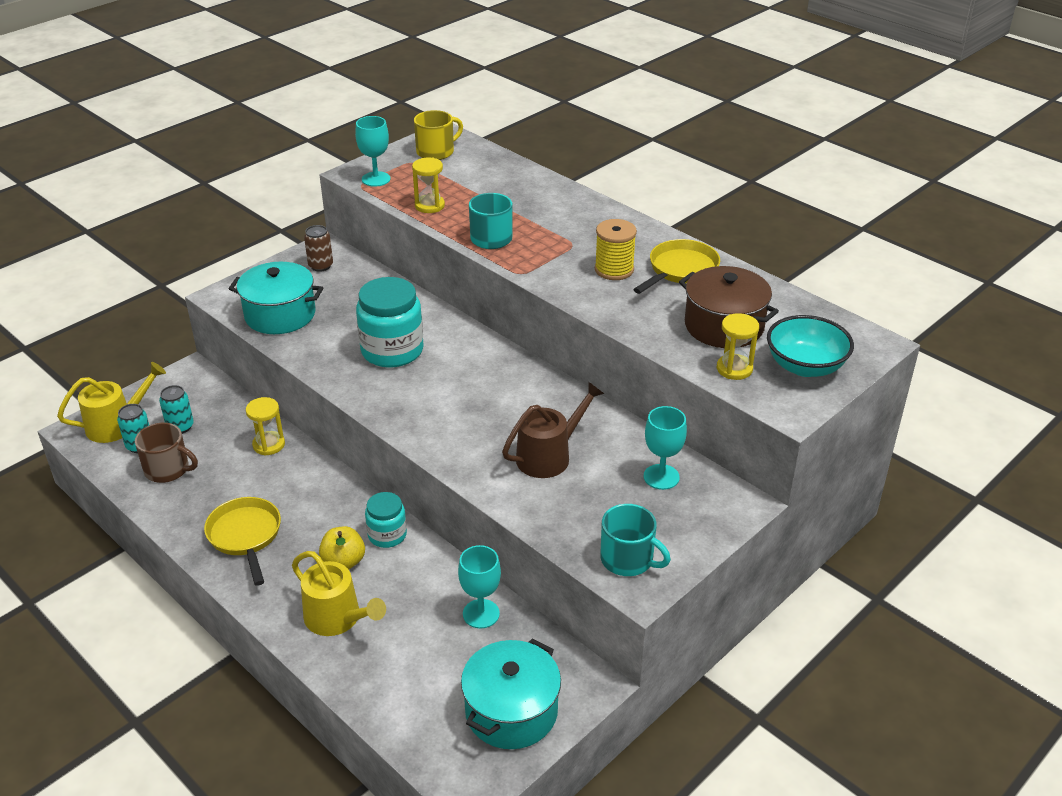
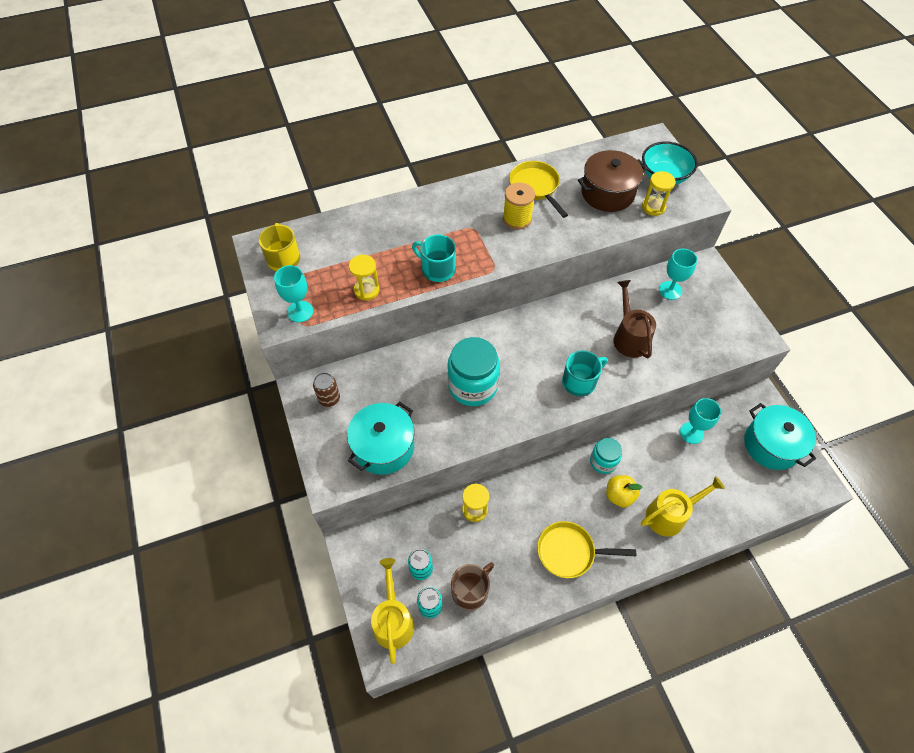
camera: 65 degrees left, 20 degrees up
turquoise mug [600,504,671,576] -> turquoise mug moved to [562,350,607,396]

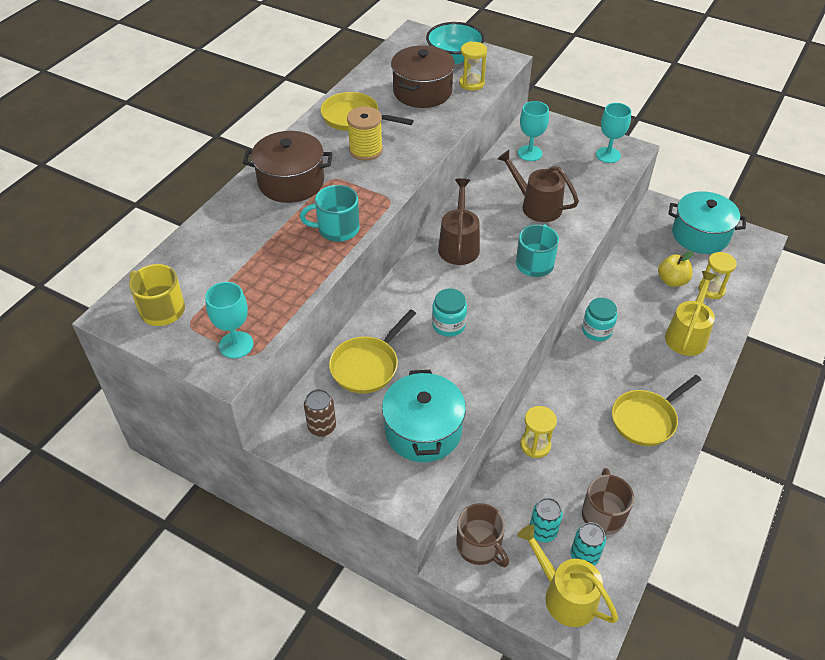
camera: 40 degrees left, 10 degrees down
yellow hourglass [349,255,380,300] -> yellow hourglass moved to [699,252,737,299]
turquoise jar [447,337,500,406] -> turquoise jar [432,288,467,337], size x0.57
yellow apple [606,475,643,508] -> yellow apple moved to [658,251,694,287]
turquoise goblet [680,398,721,444] -> turquoise goblet moved to [596,103,631,163]
none -> brown pot [243,131,333,203]
none -> yellow pan [329,309,416,394]
none -> brown watering can [438,178,480,265]
none -> brown mug [456,503,509,567]

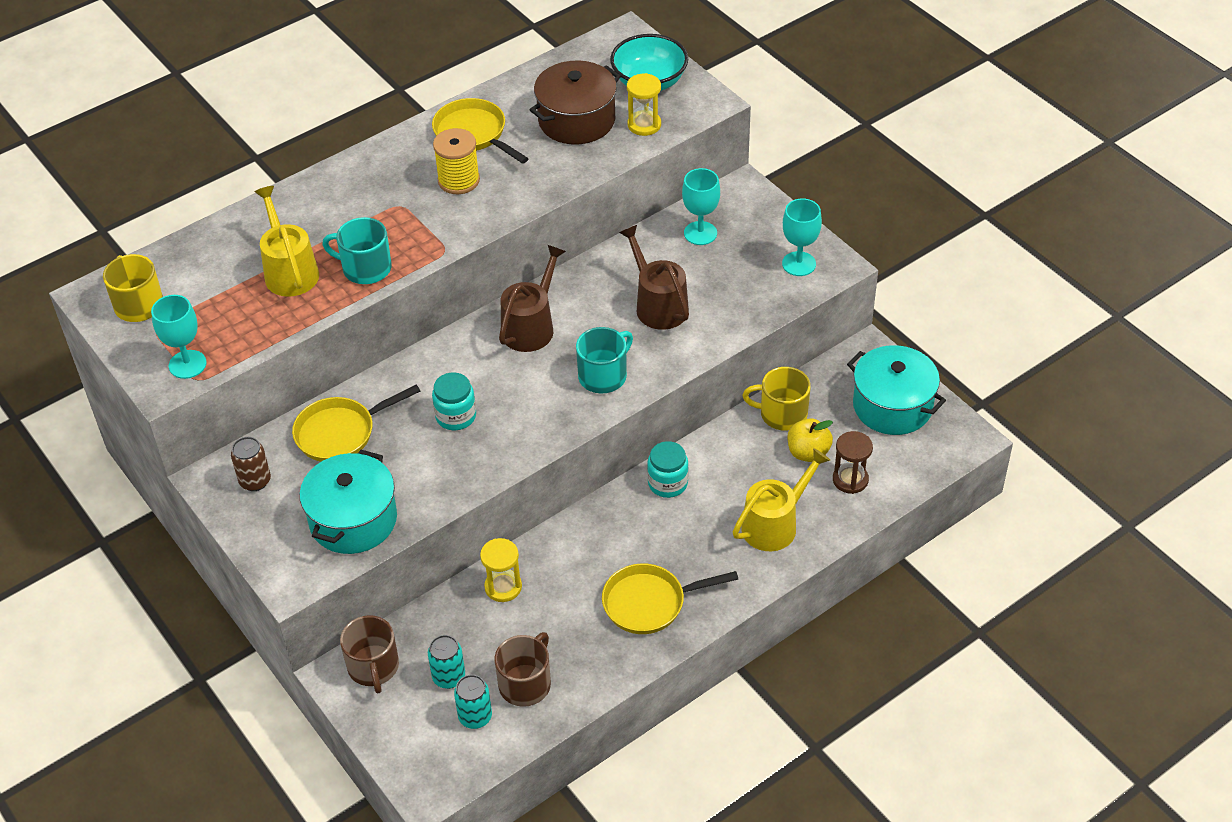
camera: 25 degrees right, 0 degrees up
brown pot [243,131,333,203] -> none
yellow watering can [517,525,618,627] -> yellow watering can moved to [254,186,319,297]
yellow hourglass [699,252,737,299] -> brown hourglass [833,431,873,494]
none -> yellow mug [742,367,811,431]

